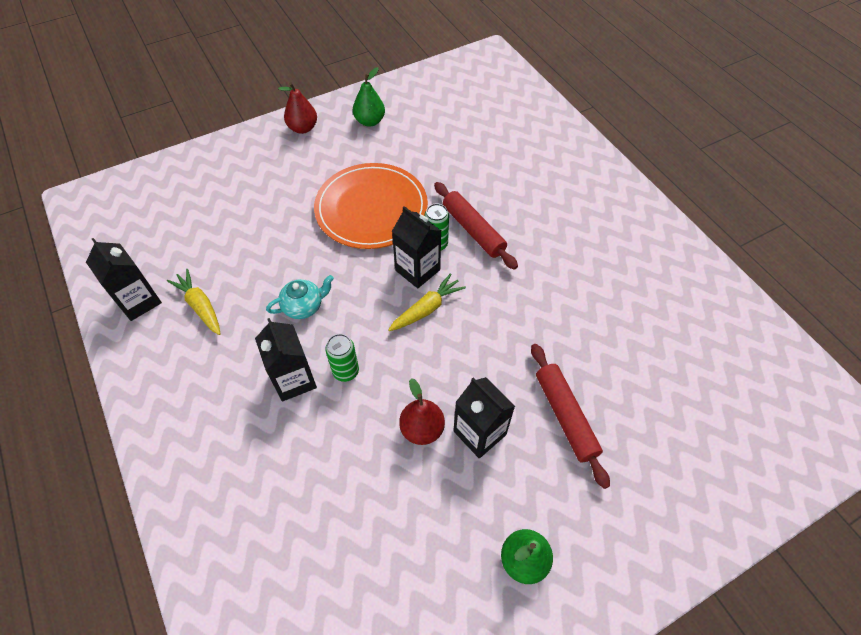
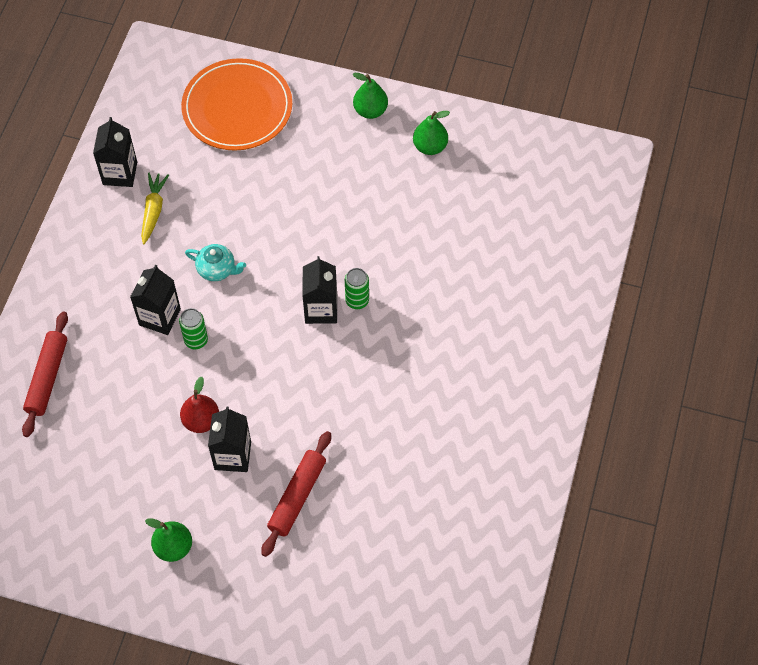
camera: 45 degrees right, 5 degrees up
red pear [278,82,317,134] -> green pear [353,73,388,119]
orange plate [314,163,428,249] -> orange plate moved to [181,58,292,151]
yellow carrot [388,273,466,331] -> none
red rolling pin [434,182,518,270] -> red rolling pin moved to [22,311,68,437]

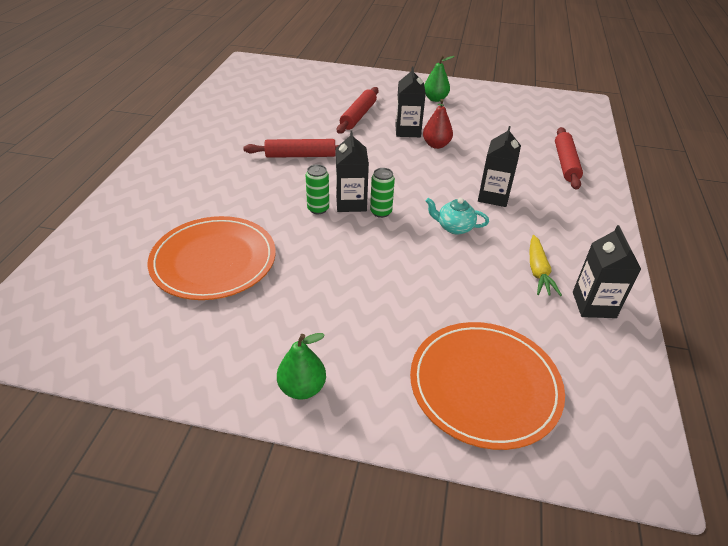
camera: 175 degrees right, 20 degrees down
green can [179,308,208,349] -> green can moved to [370,168,395,218]
green pear [413,111,450,155] -> none
none -> orange plate [148,216,276,300]
none -> red rolling pin [243,139,339,158]

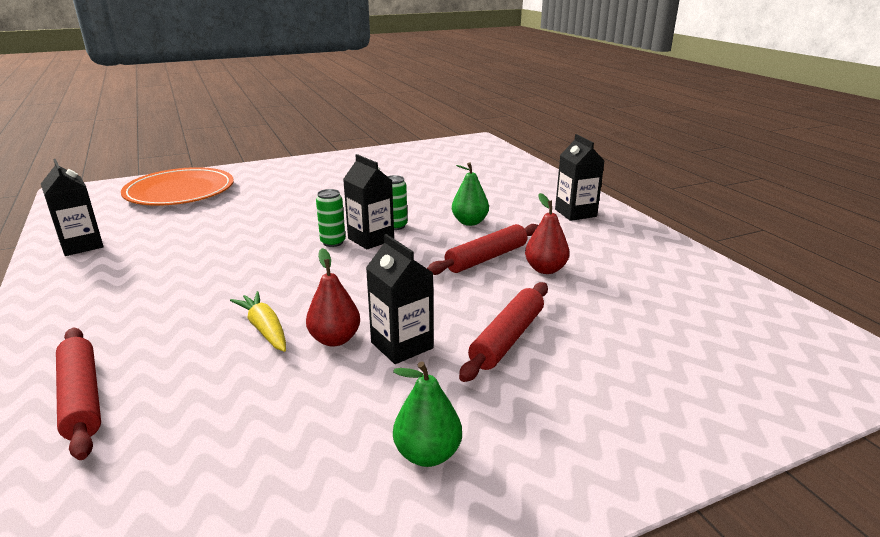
camera: 145 degrees right, 15 degrees down
orange plate [148,216,276,300] -> none
green pear [277,333,326,400] -> green pear moved to [452,162,489,226]
red rolling pin [337,87,379,134] -> red rolling pin turned 45 degrees clockwise [459,282,548,382]
turquoise teapot [426,198,489,235] -> none
black carton [478,126,521,207] -> black carton moved to [555,134,604,221]
yellow carrot [530,235,562,296] -> yellow carrot moved to [230,291,286,352]
none -> red pear [525,193,570,274]

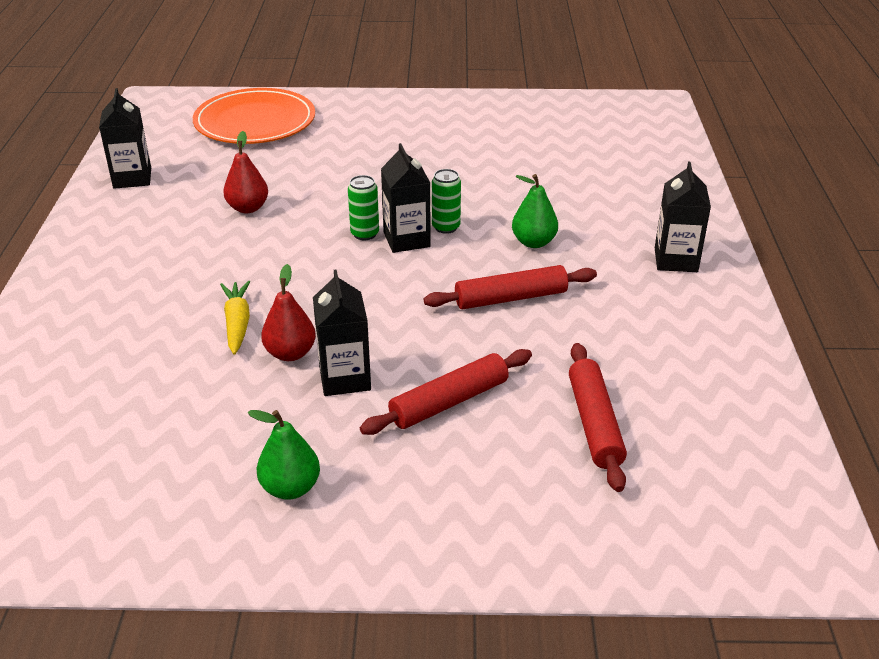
camera: 25 degrees right, 10 degrees up
red rolling pin [56,328,101,460] -> red rolling pin moved to [569,343,627,492]
red pear [525,193,570,274] -> red pear moved to [223,131,268,213]

